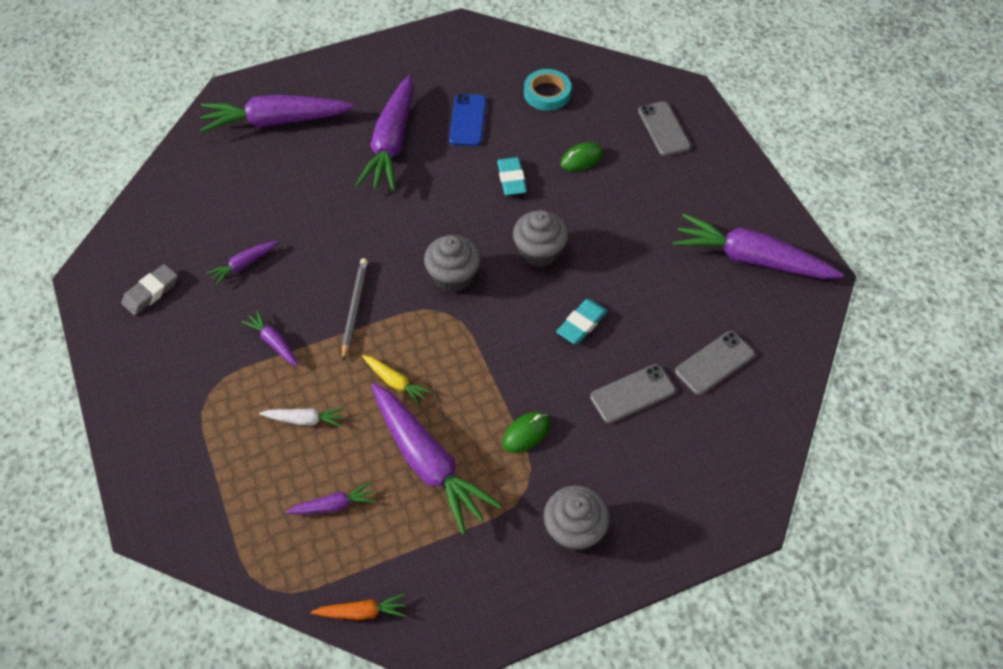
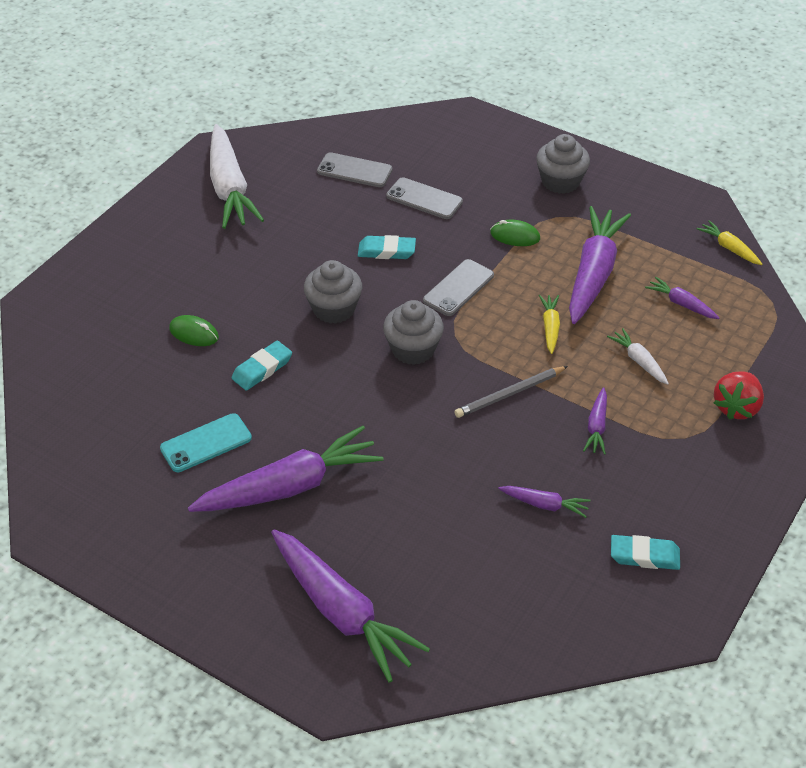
camera: 125 degrees left, 10 degrees down
grey eraser [121,264,178,315] -> turquoise eraser [611,535,680,570]
orange carrot [311,593,406,620] -> yellow carrot [697,220,762,265]
blue phone [449,94,486,146] -> turquoise phone [160,413,252,472]
turquoise tape [524,69,571,111] -> none
grey phone [638,101,691,156] -> grey phone moved to [423,259,494,316]
purple carrot [673,213,844,279] -> white carrot [210,124,264,229]
none -> red strawberry [714,371,764,420]

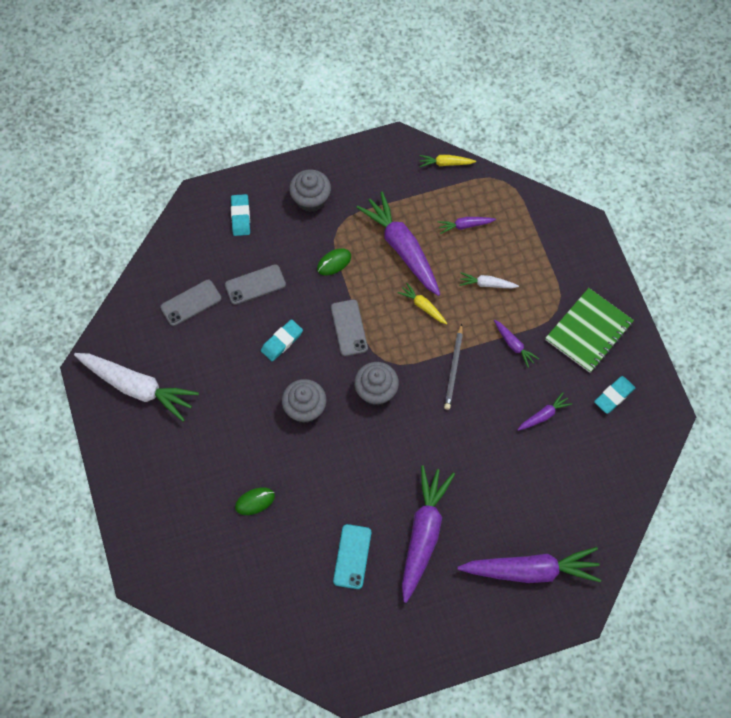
camera: 50 degrees left, 20 degrees up
turquoise eraser [232,341,292,391] -> turquoise eraser moved to [231,194,250,236]
red strawberry [714,371,764,420] -> none
none -> green notebook [545,288,634,373]

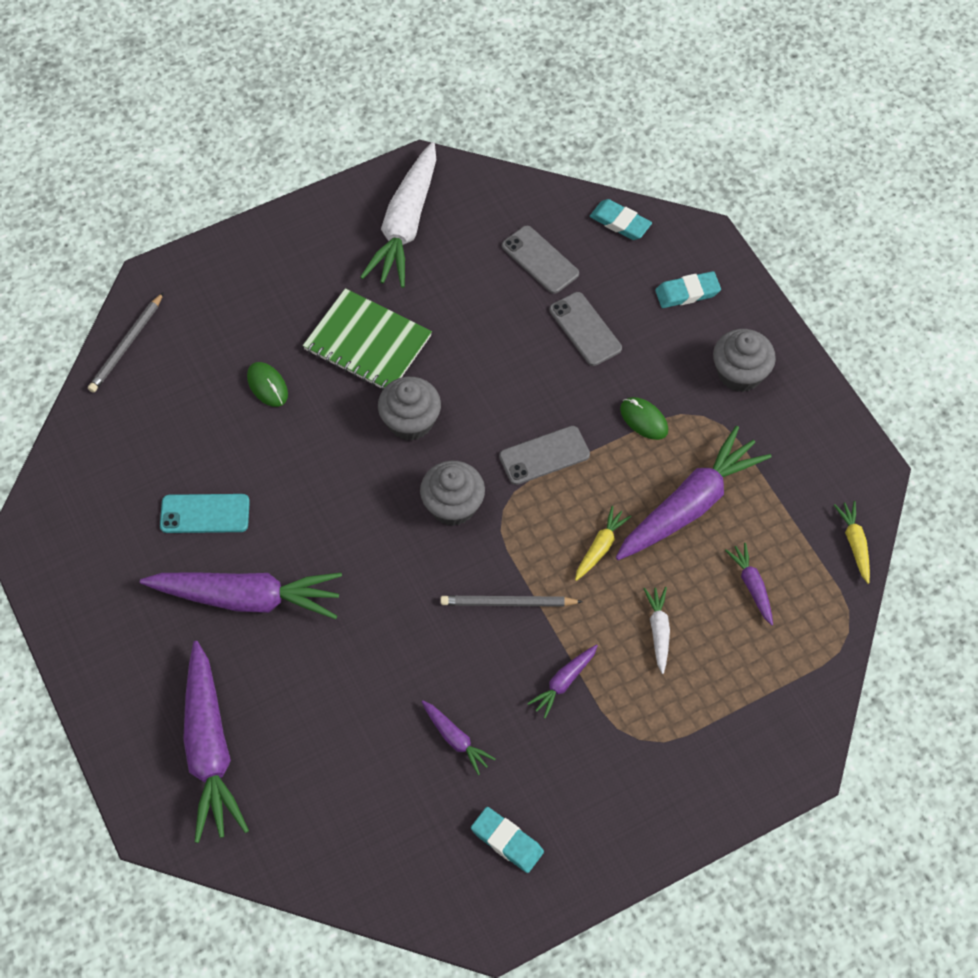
camera: 80 degrees right, 5 degrees down
turquoise eraser [261,319,303,361] -> turquoise eraser moved to [590,199,652,240]
green notebook [545,288,634,373] -> green notebook moved to [303,288,432,391]
none -> grey pencil [88,292,164,393]

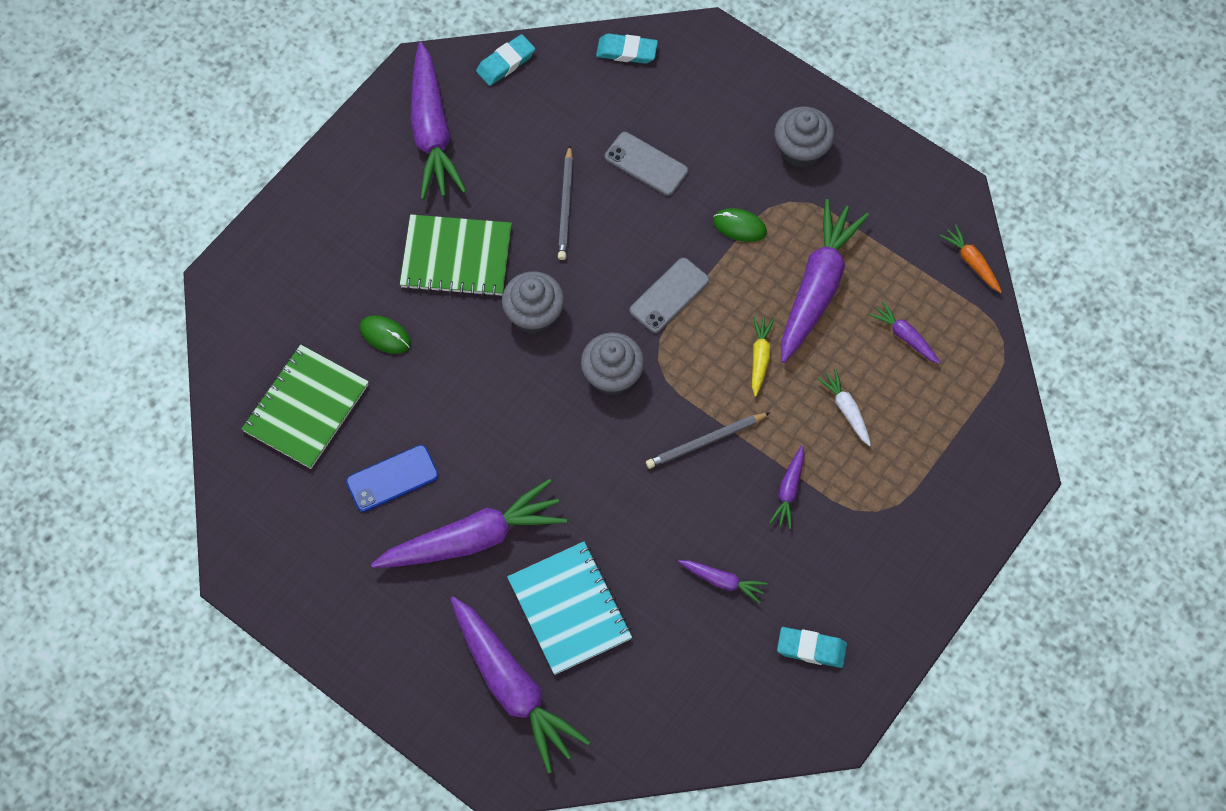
camera: 25 degrees left, 5 degrees up
grey pencil [88,292,164,393] -> grey pencil moved to [558,145,573,260]
turquoise phone [160,494,250,533] -> blue phone [346,445,439,512]
white carrot [360,142,436,288] -> purple carrot [411,42,467,200]
grey phone [502,226,579,294] -> none
turquoise eraser [655,271,721,308] -> turquoise eraser moved to [476,34,535,86]
yellow carrot [834,501,870,584] -> orange carrot [940,224,1002,293]
none -> green notebook [242,345,369,469]
none -> turquoise notebook [507,542,632,675]

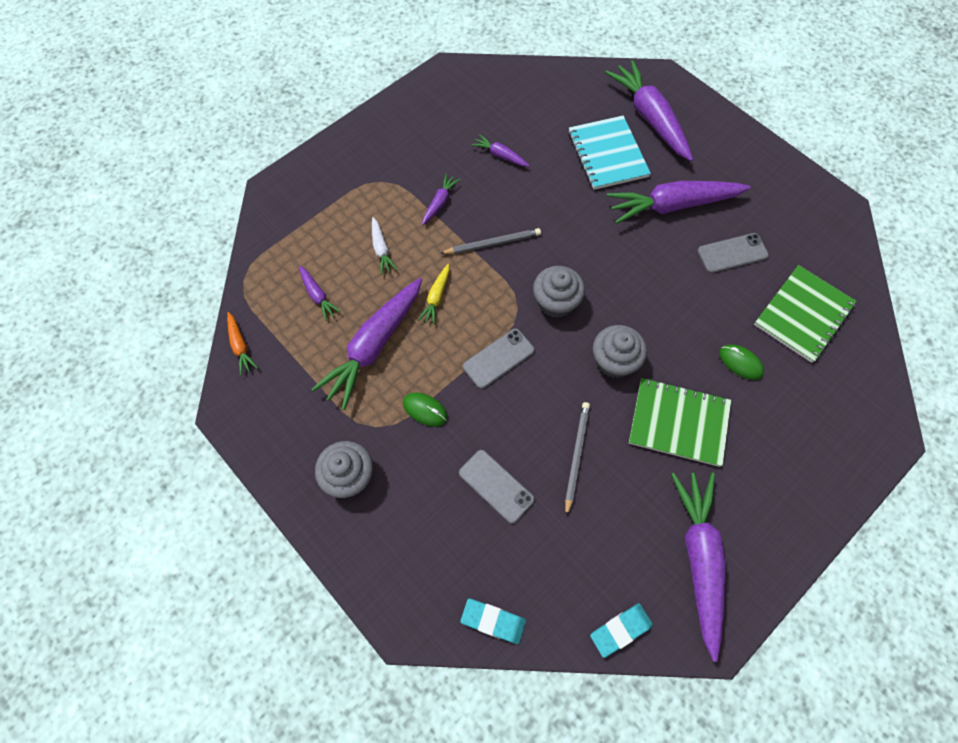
camera: 170 degrees left, 0 degrees up
blue phone [346,445,439,512] -> grey phone [698,233,769,273]
turquoise eraser [777,627,847,668] -> none

